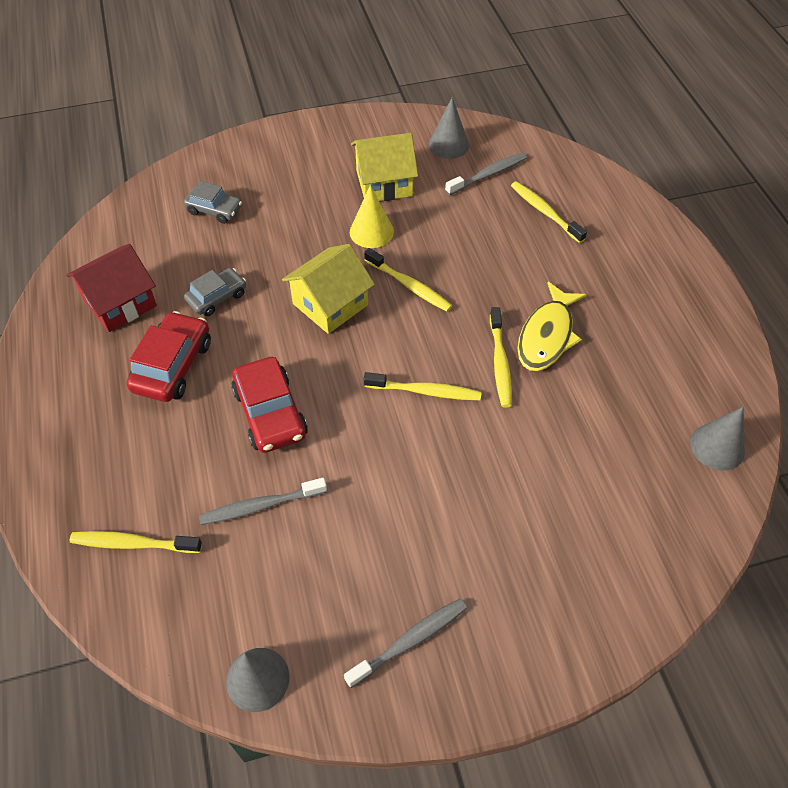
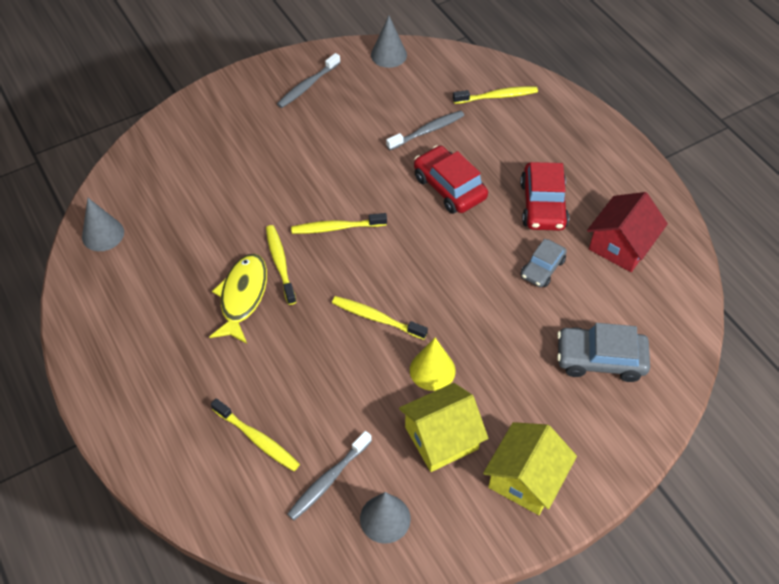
camera: 165 degrees right, 0 degrees up
grey car [184,181,242,224] -> grey car [557,323,650,382], size x1.56
yellow house [282,244,375,334] -> yellow house moved to [483,422,577,515]

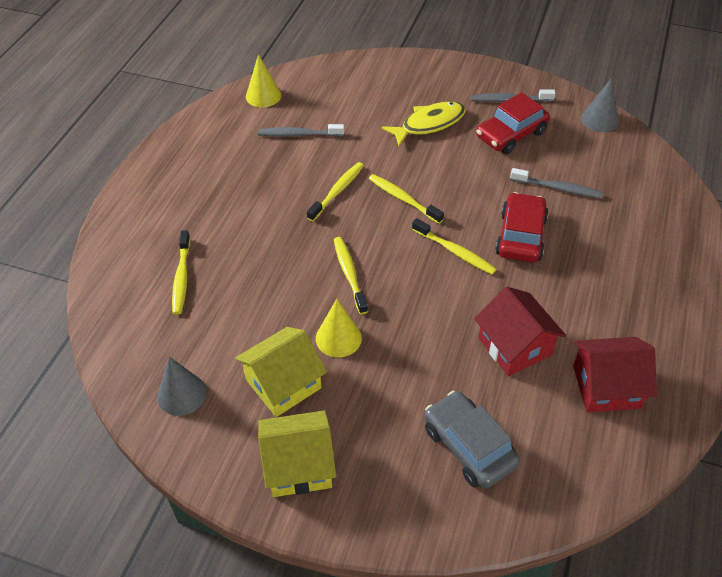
camera: 50 degrees right, 5 degrees down
grey cone [82,198,124,251] -> yellow cone [246,54,281,108]
yellow fish [209,254,267,344] -> yellow fish moved to [382,101,466,146]
grey toothbrush [287,431,372,520] -> grey toothbrush moved to [258,124,344,137]
yellow house [399,383,488,472] -> yellow house turned 60 degrees counterclockwise [235,327,327,417]
yellow toothbrush [453,86,538,104] -> yellow toothbrush moved to [412,218,497,275]
red car [520,162,569,231] -> red car moved to [476,92,550,154]
grey car [521,239,567,287] -> red house [474,287,566,376]

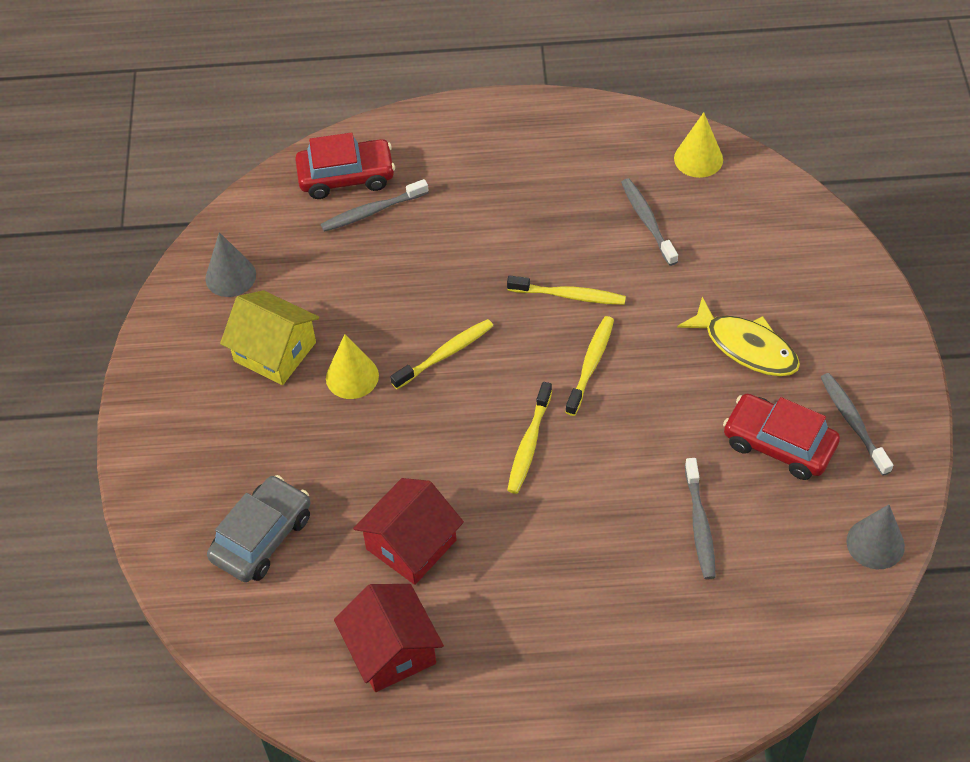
camera: 70 degrees right, 5 degrees up
yellow toothbrush [172,230,190,315] -> grey toothbrush [321,179,429,232]
yellow house [258,410,336,497] -> none
red car [495,192,549,262] -> red car moved to [295,133,395,199]

